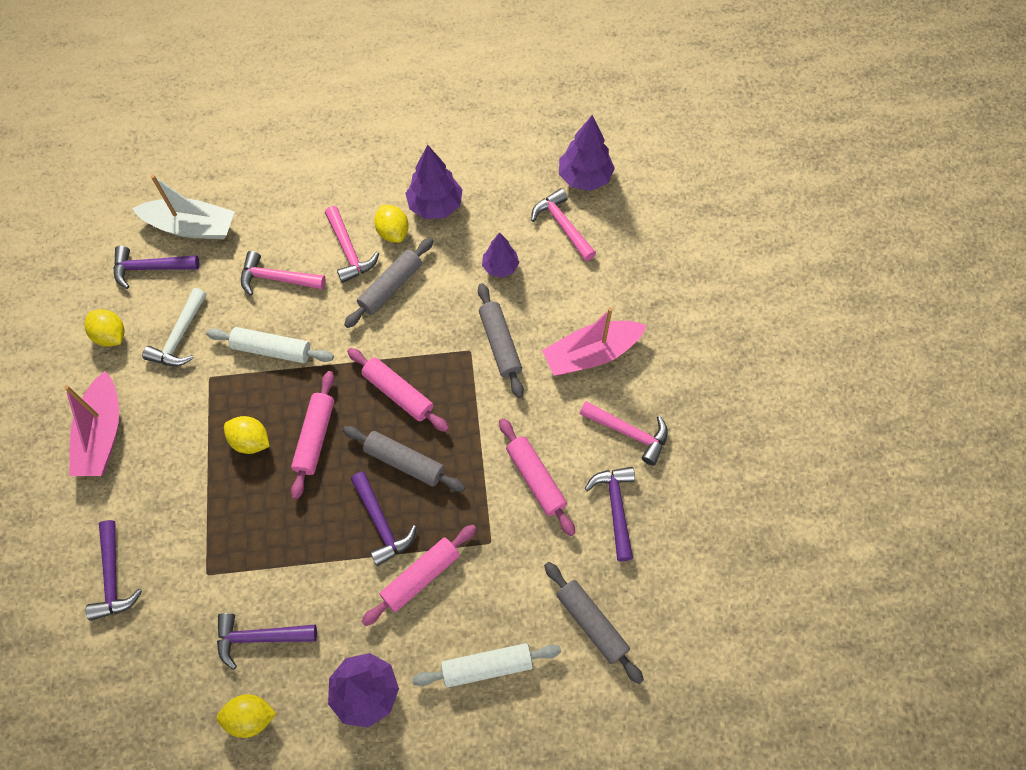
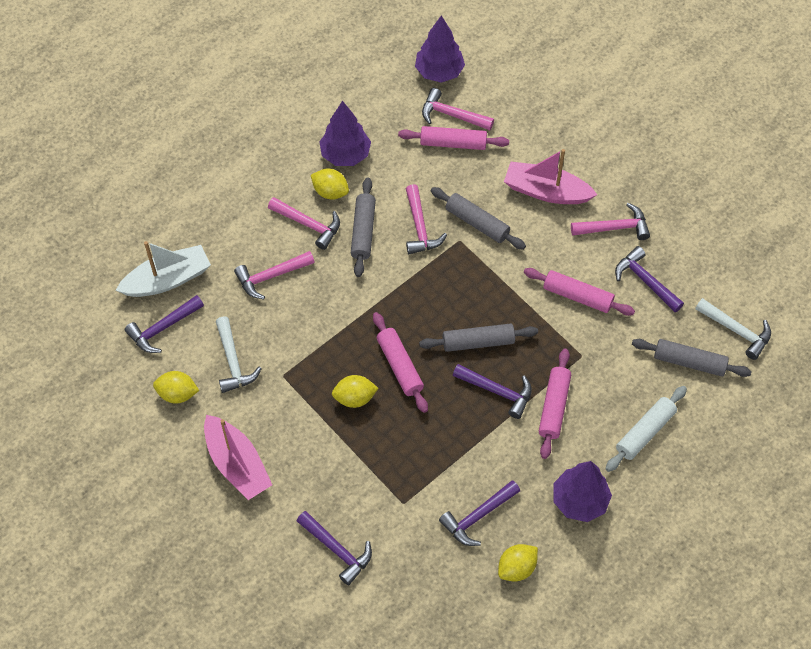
camera: 35 degrees left, 5 degrees down
white rolling pin [206,327,334,363] -> none
pink rolling pin [347,348,449,432] -> pink rolling pin moved to [398,126,509,150]
purple tree [482,232,519,278] -> none
pink boat [542,307,647,376] -> pink boat turned 75 degrees clockwise [504,149,597,204]
none -> pink hammer [406,184,447,254]
none -> white hammer [695,298,771,360]

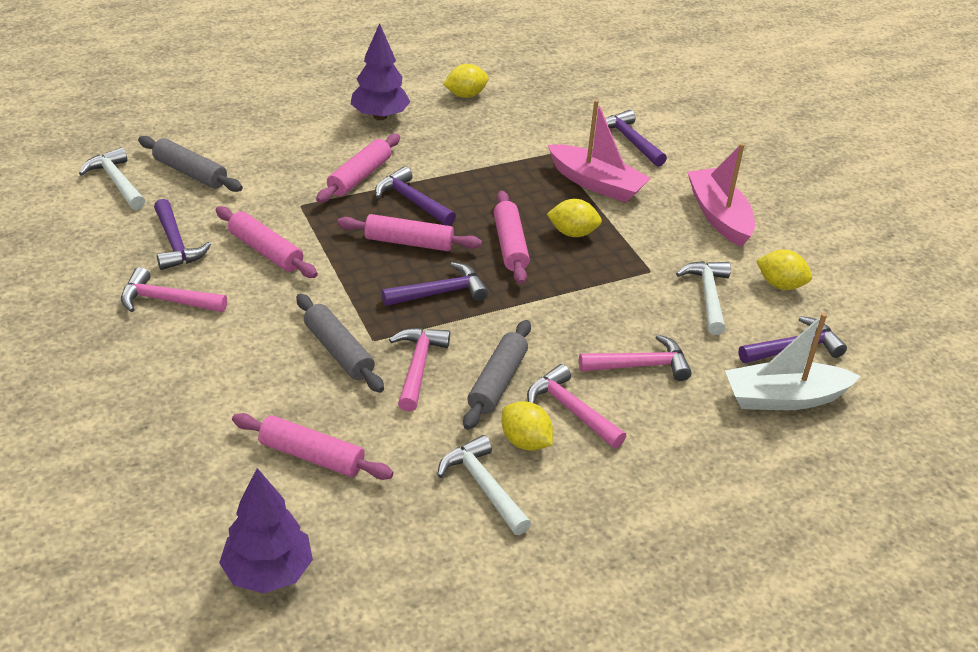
camera: 165 degrees left, 20 degrees down
purple tree [319,101,371,166] -> white hammer [437,435,531,535]
grey rolling pin [419,323,538,352] -> pink rolling pin [337,214,482,251]
pink hammer [422,88,494,130] -> none
purple hammer [439,480,520,546] -> purple hammer moved to [381,262,489,306]
pink boat [504,149,597,204] -> pink boat moved to [548,100,651,203]
white rolling pin [606,386,687,472] -> none

